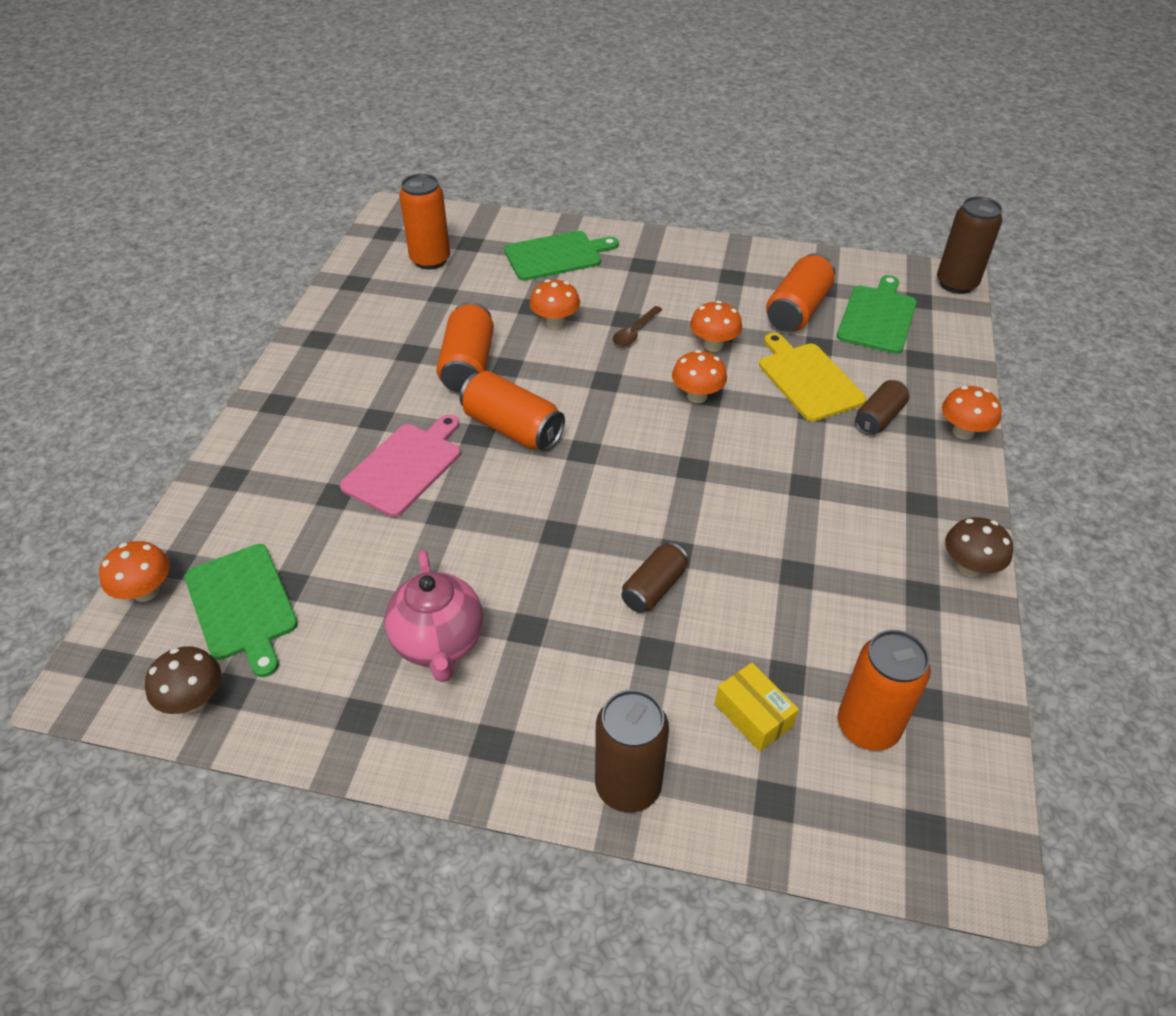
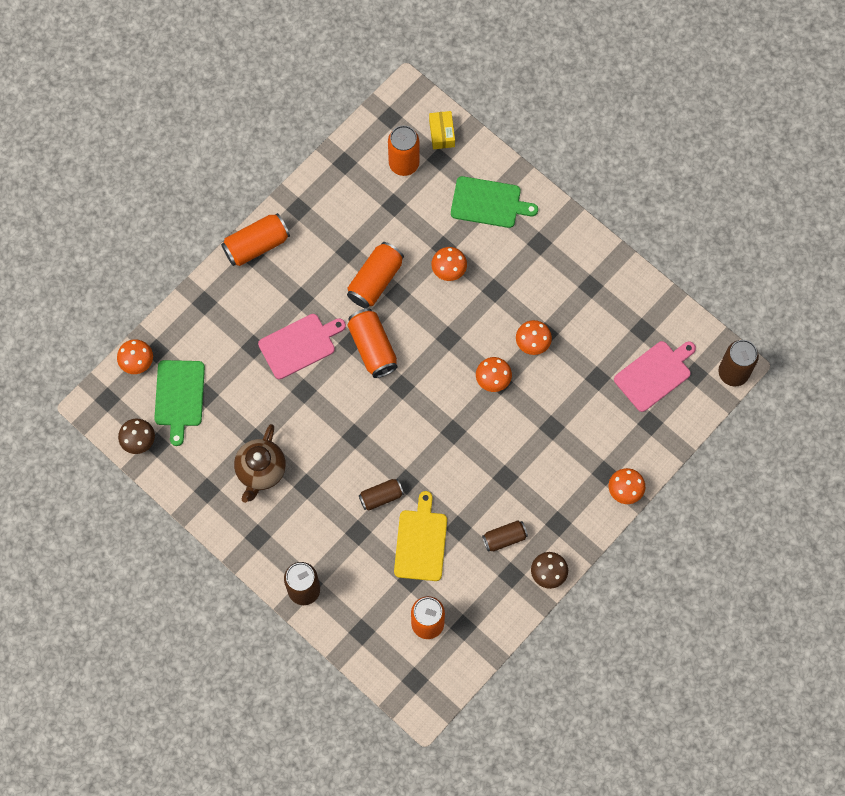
camera: 30 degrees right, 25 degrees up
pink teapot [385,550,483,682] -> brown teapot [234,424,286,503]
brown spoon [613,306,662,346] -> none
yellow box [715,663,799,752] -> yellow box moved to [429,111,455,149]
yellow cutting board [759,332,866,422] -> yellow cutting board moved to [394,491,447,581]
orange can [766,253,835,332] -> orange can moved to [221,213,290,266]
green cutting board [837,275,917,354] -> pink cutting board [614,341,696,412]
brown can [855,380,909,435] -> brown can moved to [482,520,528,552]

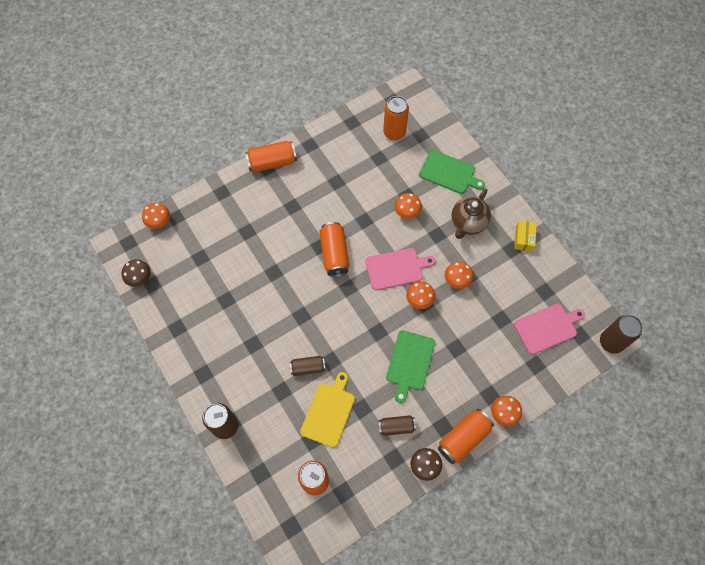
camera: 15 degrees right, 5 degrees down
green cutting board [154,360,205,446] -> green cutting board moved to [386,330,435,403]
brown teapot [234,424,286,503] -> brown teapot moved to [451,189,491,239]
pink cutting board [258,314,346,379] -> pink cutting board moved to [365,248,435,291]
orange can [347,242,404,309] -> orange can moved to [438,409,494,464]
yellow box [429,111,455,149] -> yellow box moved to [514,221,537,252]

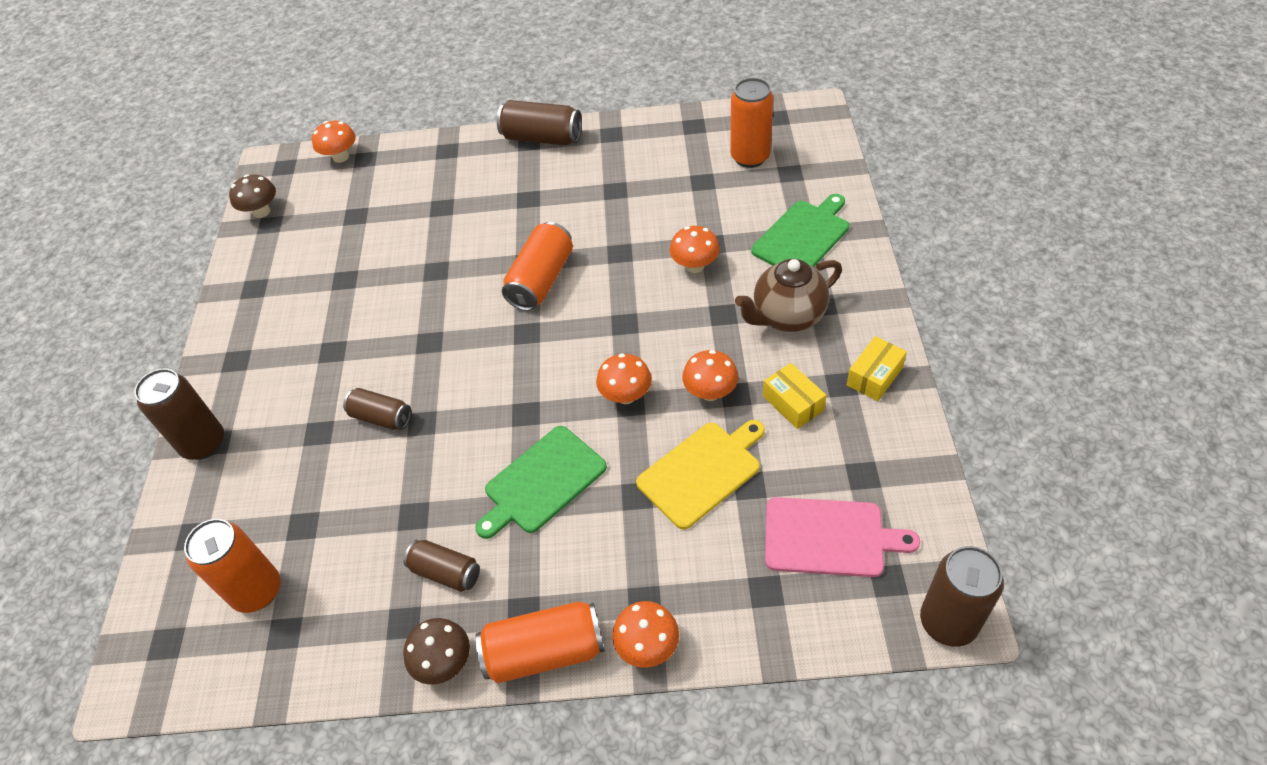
camera: 35 degrees right, 15 degrees down
orange can [245,141,297,173] -> brown can [497,100,582,145]
yellow cutting board [300,372,355,448] -> yellow cutting board moved to [636,420,765,529]
pink cutting board [365,248,435,291] -> none
green cutting board [419,150,485,194] -> green cutting board turned 105 degrees counterclockwise [751,194,849,267]
none -> yellow box [763,363,826,429]

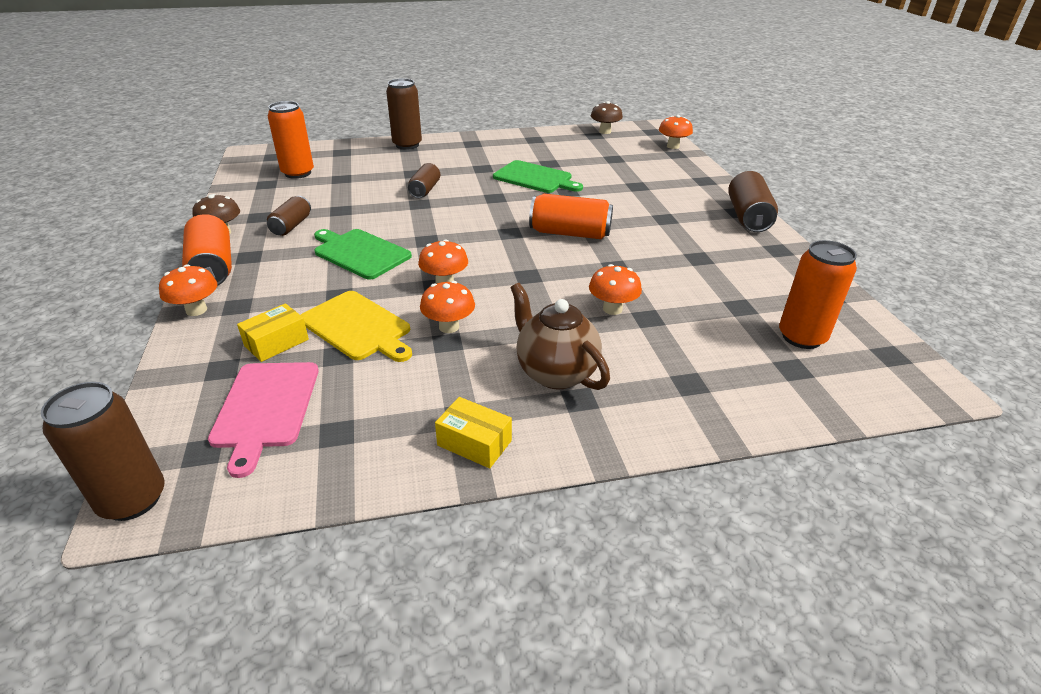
camera: 75 degrees right, 15 degrees down
green cutting board [751,194,849,267] -> green cutting board moved to [493,160,583,193]
yellow box [763,363,826,429] -> yellow box moved to [237,303,309,362]

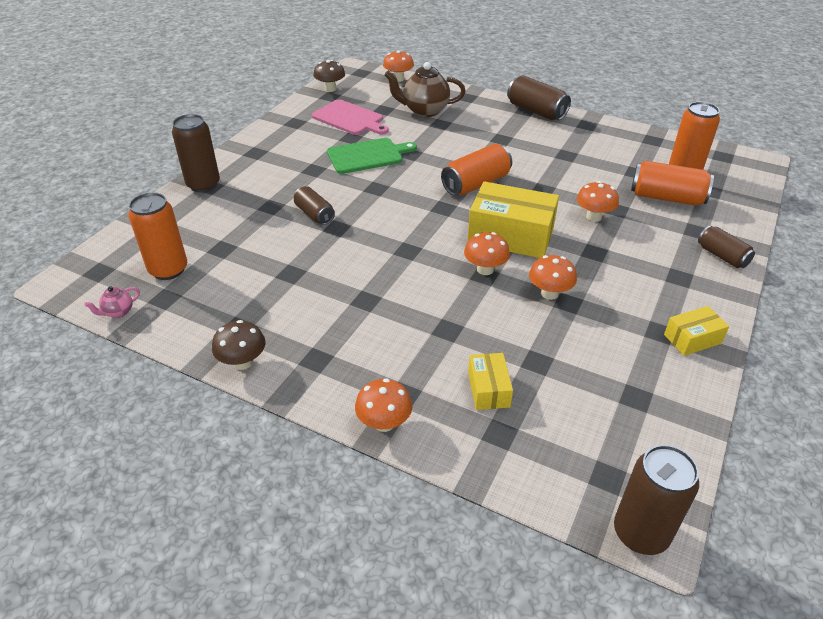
camera: 50 degrees left, 5 degrees up
orange can [182,214,232,286] -> orange can moved to [631,161,714,206]
pink cutting board [208,362,319,478] -> pink cutting board moved to [312,99,389,135]
brown can [267,196,311,236] -> brown can moved to [698,225,755,268]
yellow cutting board [301,291,412,362] -> none
green cutting board [314,229,412,279] -> none
brown teapot [510,283,610,390] -> brown teapot moved to [385,62,466,117]
none -> pink teapot [84,286,140,318]
none -> yellow box [468,181,559,258]

